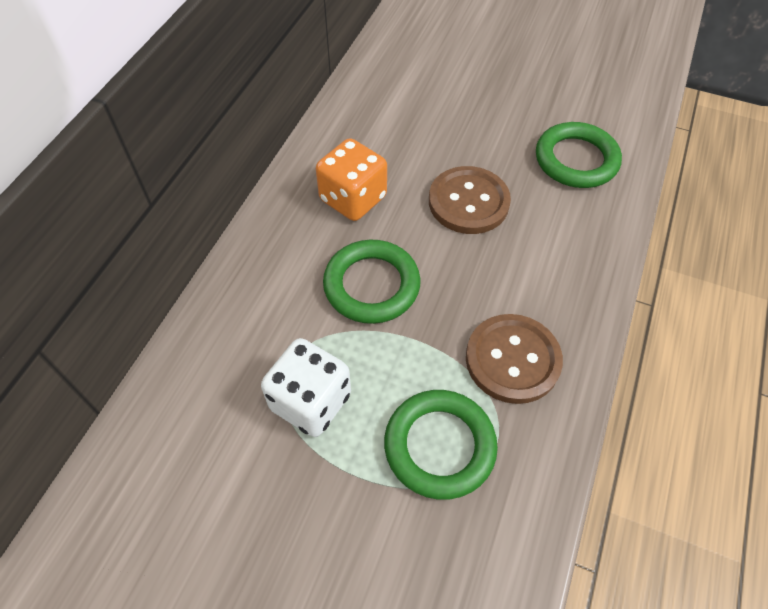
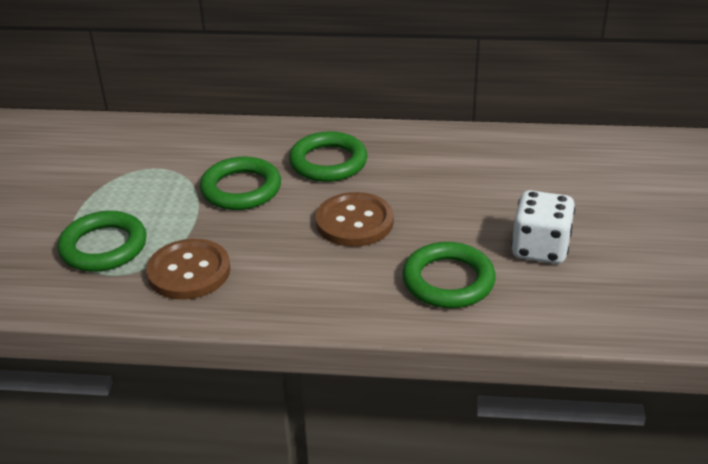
camera: 75 degrees right, 20 degrees down
white dice [261,338,351,437] -> white dice moved to [511,190,575,264]
orange dice [316,138,387,221] -> green ring [289,131,368,182]

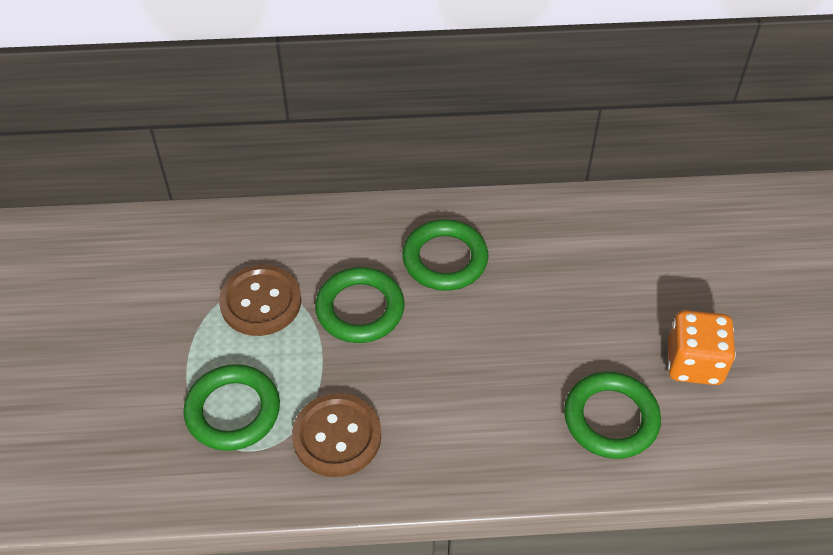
camera: 10 degrees left, 15 degrees up
brown button [316,192,394,247] -> brown button moved to [219,265,301,336]
white dice [511,190,575,264] -> orange dice [668,310,736,385]

